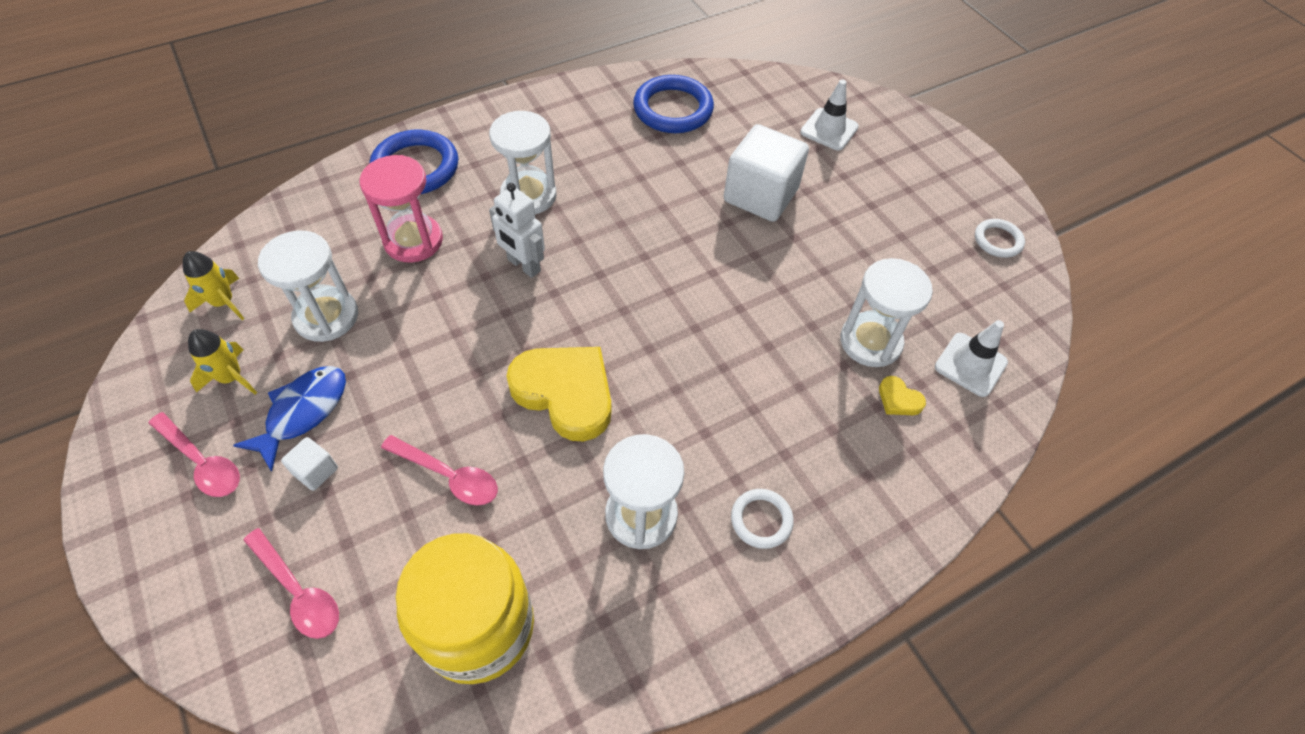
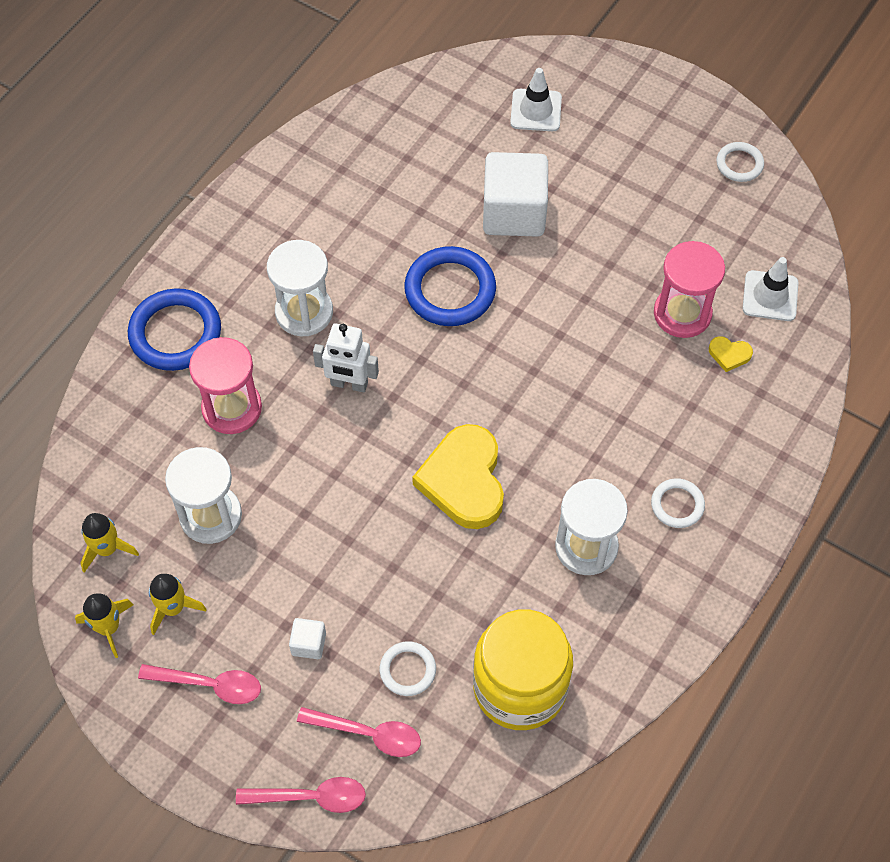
camera: 25 degrees left, 5 degrees up
blue fish [233,366,346,472] -> none
pink spoon [381,435,498,506] -> pink spoon moved to [236,777,366,813]
yellow heart [506,347,612,442] -> yellow heart turned 105 degrees counterclockwise [412,424,504,529]
blue ring [633,75,714,133] -> blue ring moved to [404,246,496,326]
white hourglass [840,258,933,367] -> pink hourglass [654,241,725,338]
none -> yellow rocket [75,594,134,658]
none -> white ring [380,641,436,696]

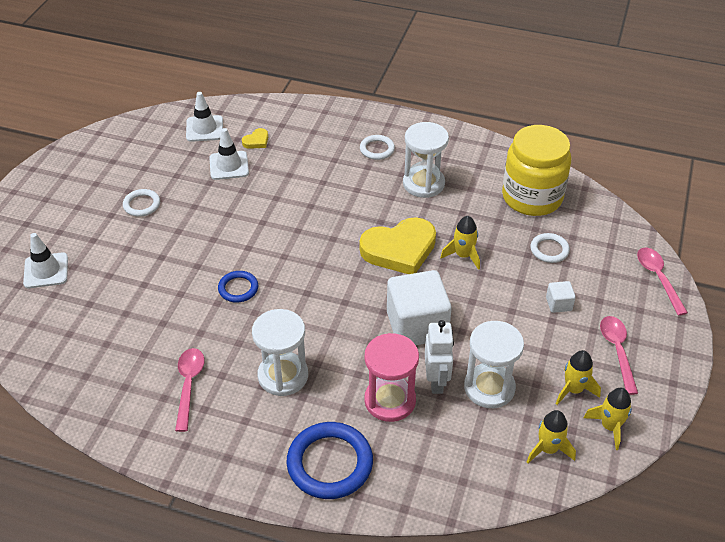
camera: 105 degrees left, 15 degrees down
pink spoon [297,707,421,757] -> pink spoon moved to [175,348,204,432]
white robot [313,323,379,392] -> white robot moved to [425,320,454,394]
blue ring [404,246,496,326] -> blue ring [218,271,258,303], size x0.55
white cube [483,152,548,237] -> white cube moved to [387,270,452,345]
pink hourglass [654,241,725,338] -> white traffic cone [209,128,249,180]
yellow heart [709,336,753,372] -> yellow heart turned 45 degrees clockwise [242,128,268,149]
white ring [716,142,764,182] -> white ring moved to [123,189,160,217]
none -> yellow rocket [440,216,480,270]

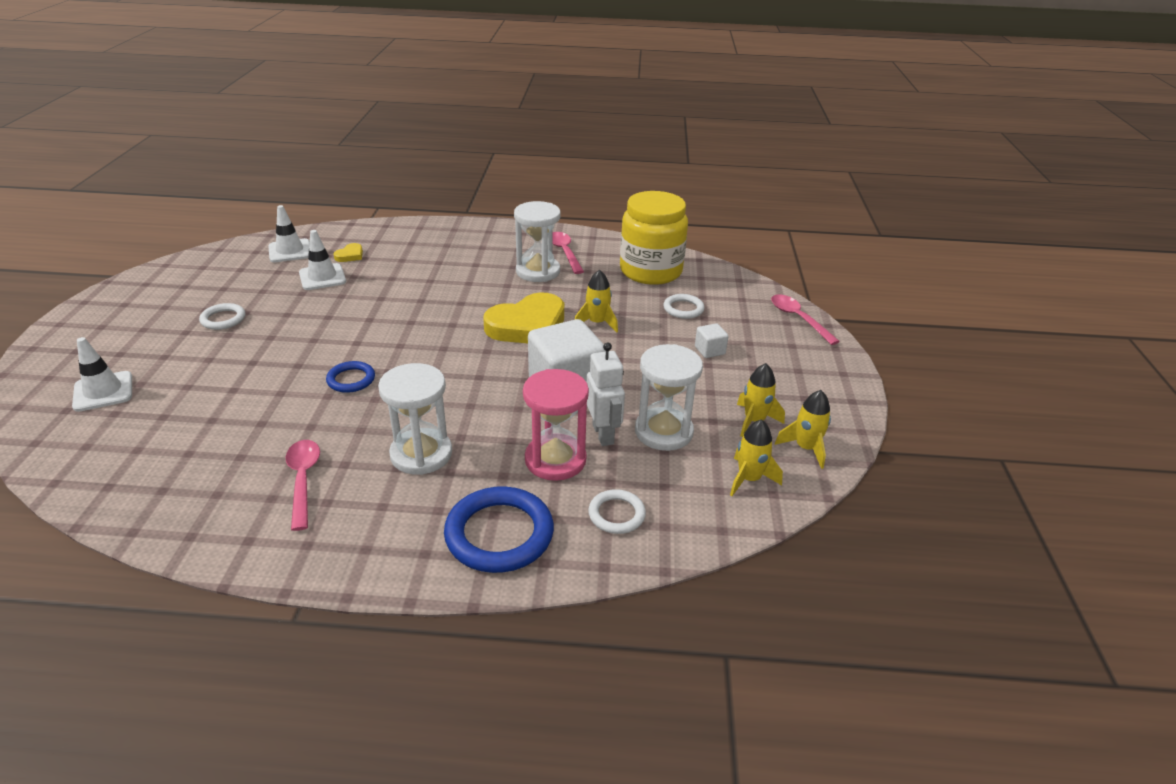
camera: 15 degrees left, 10 degrees down
white ring [360,135,395,160] -> white ring moved to [588,489,646,534]
pink spoon [600,316,638,395] -> pink spoon moved to [553,232,584,274]

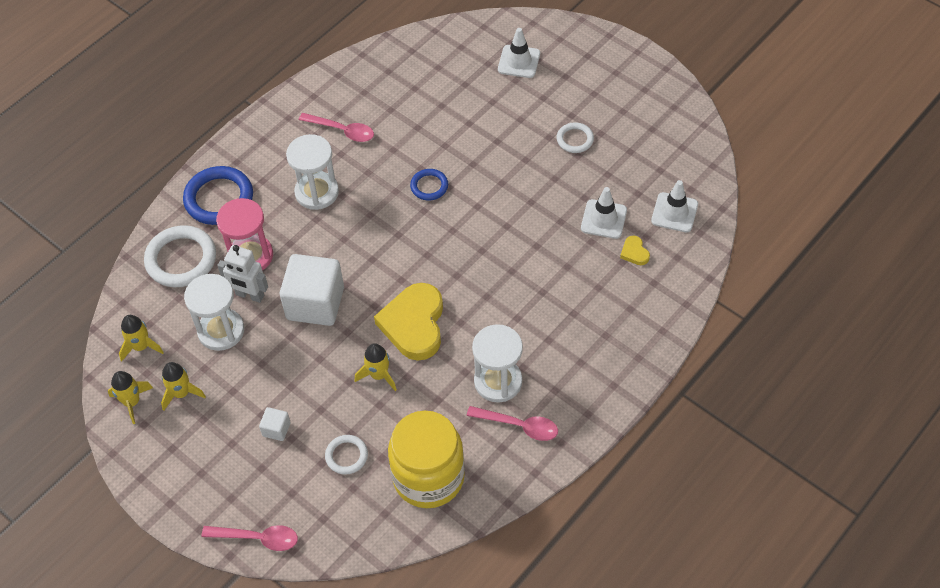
camera: 130 degrees right, 20 degrees up
white ring [588,489,646,534] -> white ring [144,225,216,287], size x1.83

